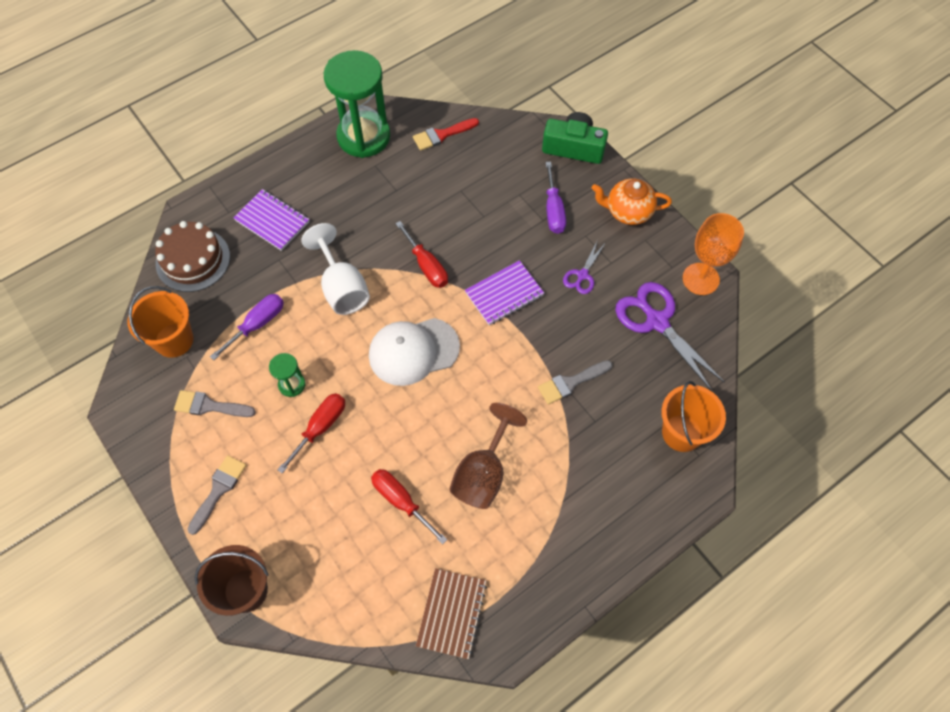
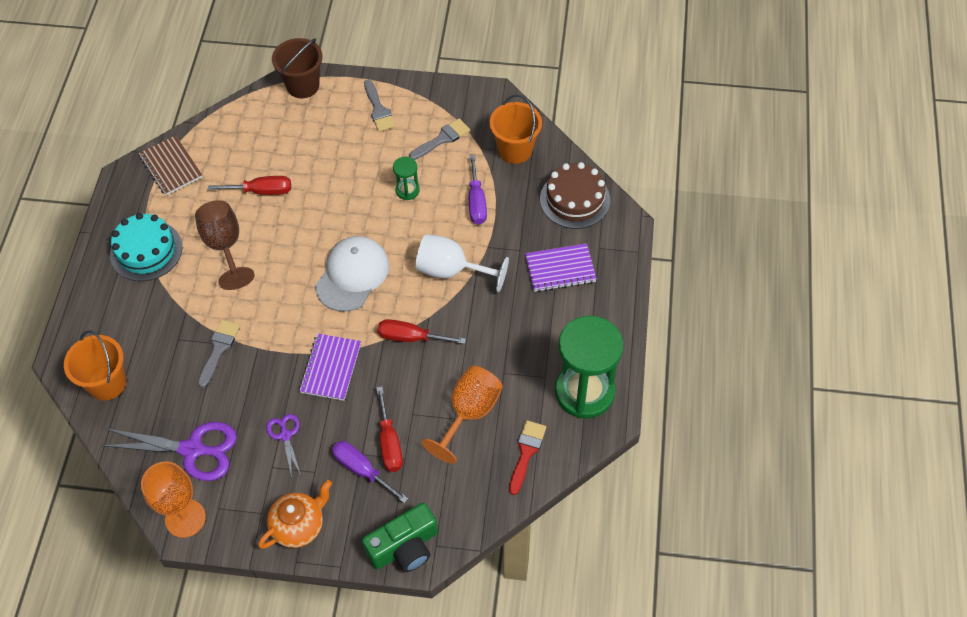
camera: 135 degrees right, 5 degrees down
red screwdriver [277,393,345,474] -> red screwdriver moved to [376,387,403,472]
none -> turquoise cake [110,213,182,281]
none -> orange goblet [422,366,503,464]

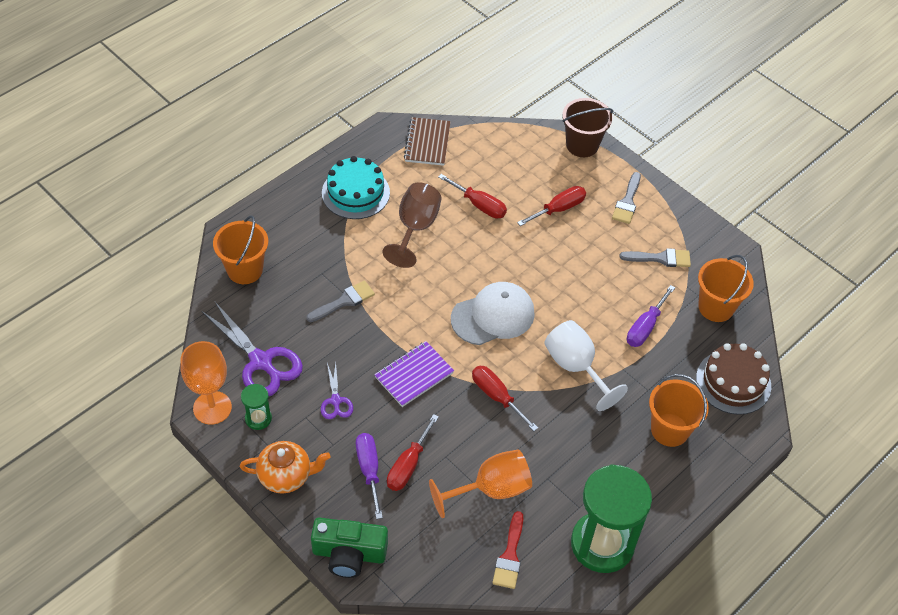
camera: 35 degrees right, 5 degrees down
purple scissors [266,414,301,477] -> purple scissors turned 150 degrees clockwise [321,362,353,419]
green hourglass [393,157,420,200] -> green hourglass moved to [241,384,272,430]
red brush [509,420,546,495] -> red brush turned 135 degrees clockwise [492,511,523,589]
purple notebook [525,243,597,292] -> orange bucket [649,374,709,447]
none -> red screwdriver [517,186,586,226]

